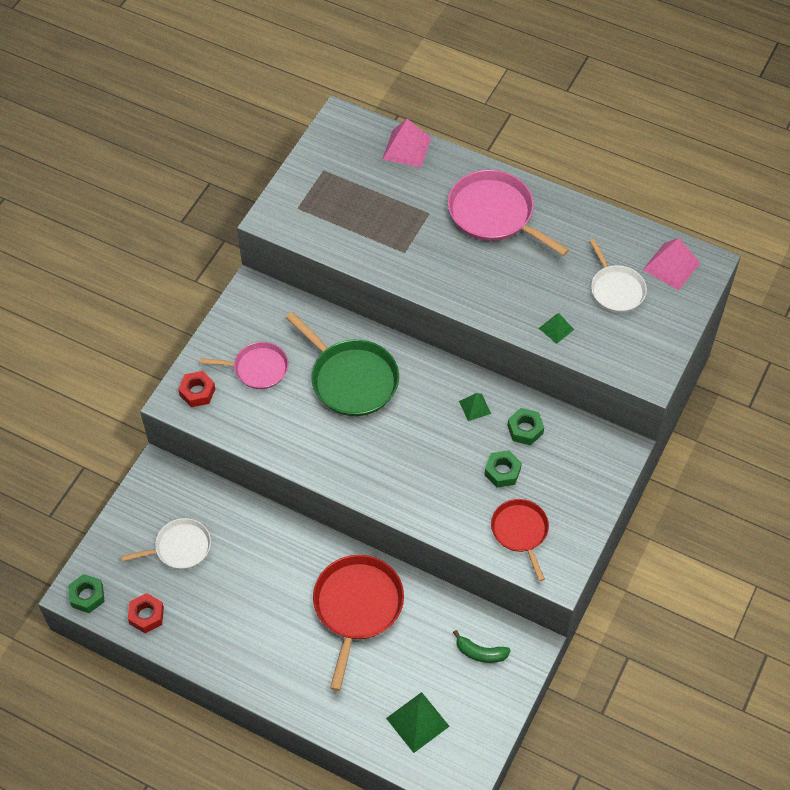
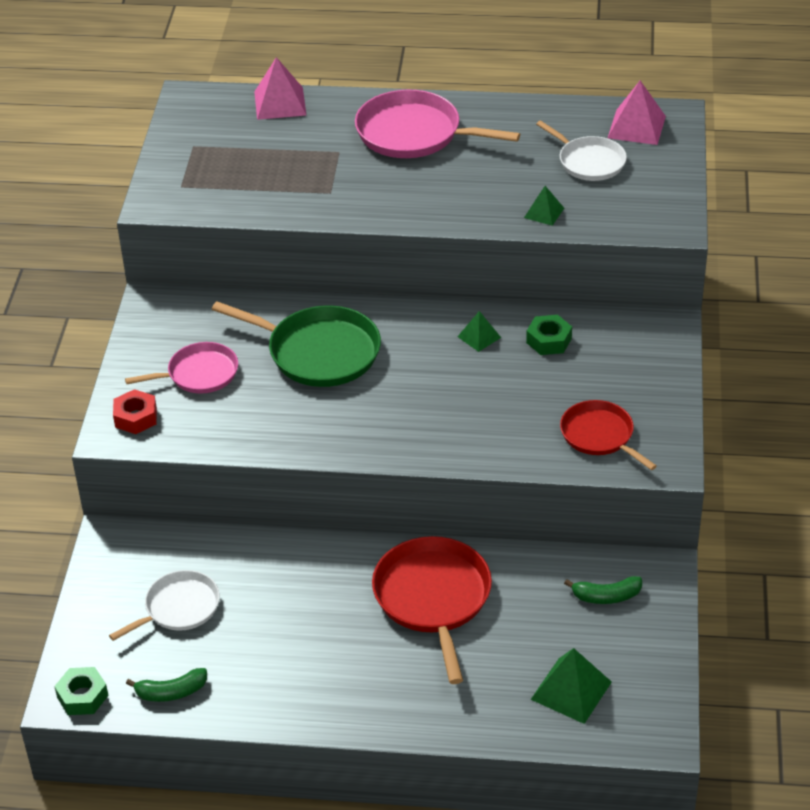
camera: 20 degrees left, 15 degrees down
red nut [128,593,164,633] -> green banana [126,668,207,702]
green nut [484,450,522,488] -> none

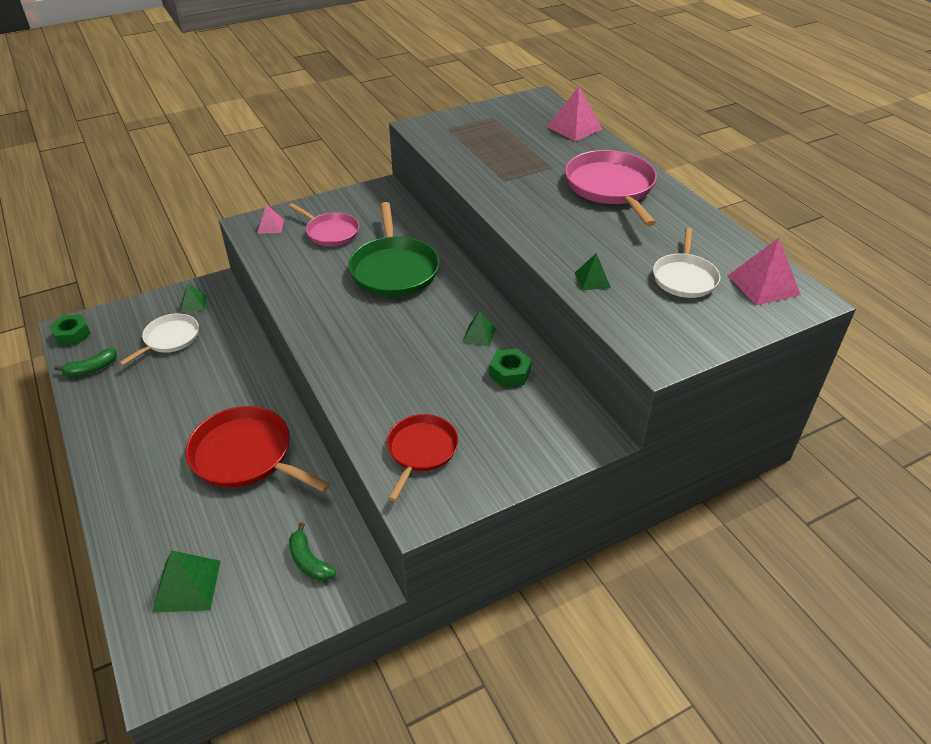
camera: 55 degrees right, 0 degrees up
white pan [109,570,220,641] -> white pan turned 75 degrees counterclockwise [119,313,199,366]
red nut [113,389,157,434] -> pink pyramid [257,204,284,234]
green banana [126,668,207,702] -> green banana turned 75 degrees counterclockwise [54,348,117,377]
red pan [372,536,492,684] -> red pan turned 105 degrees counterclockwise [186,406,330,492]
none -> green pyramid [181,283,206,313]

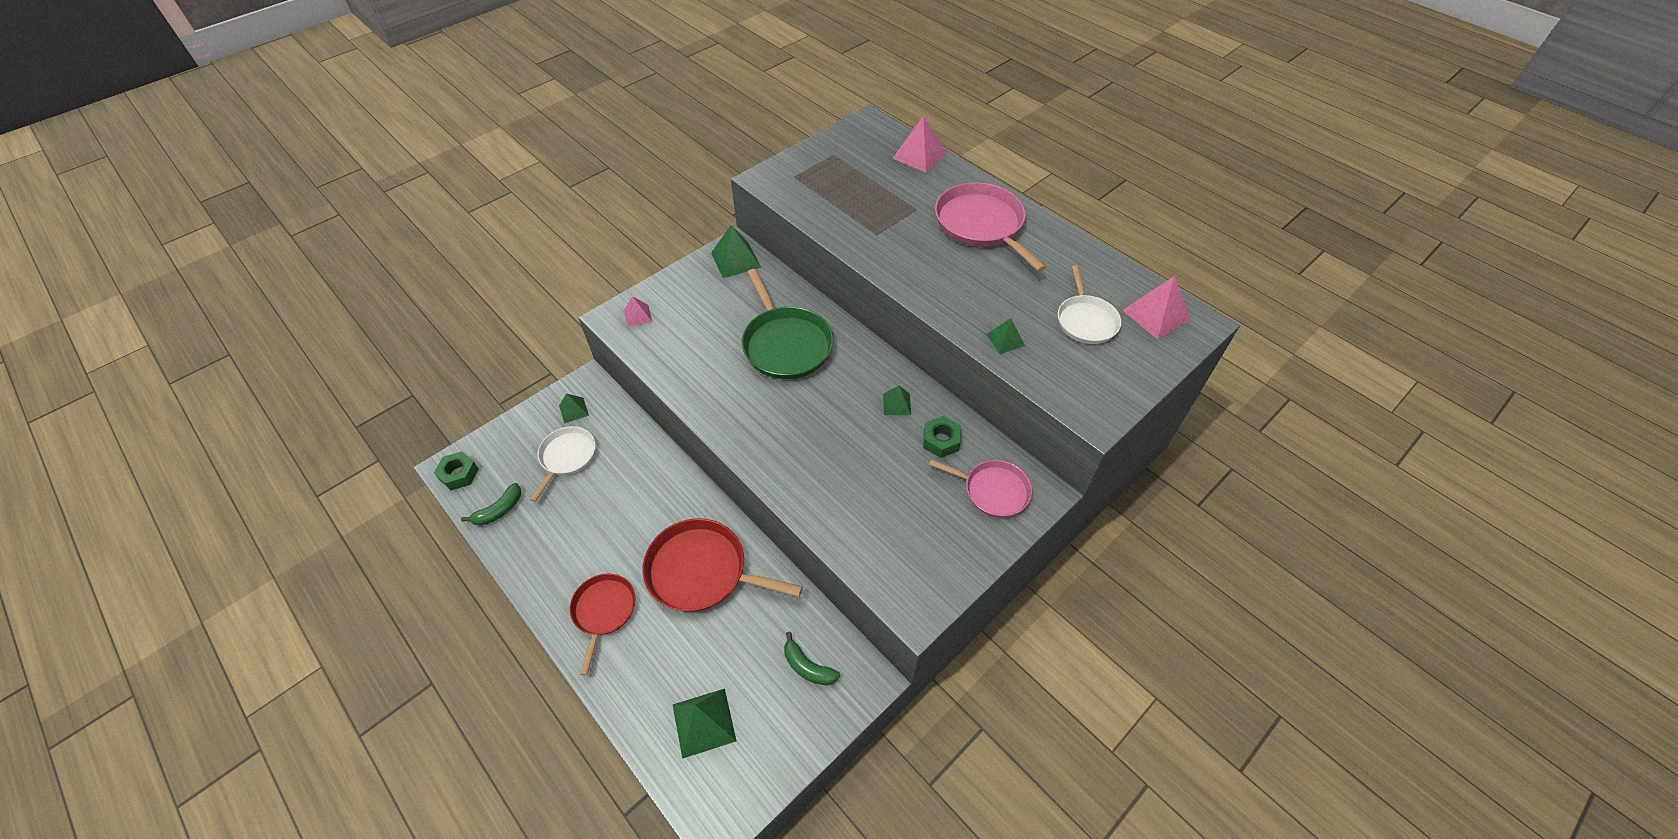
camera: 15 degrees left, 10 degrees up
pink pan [289,203,359,246] -> pink pan moved to [929,459,1032,518]
red pan [387,414,458,501] -> red pan moved to [570,574,636,676]
none -> green pyramid [711,225,761,278]

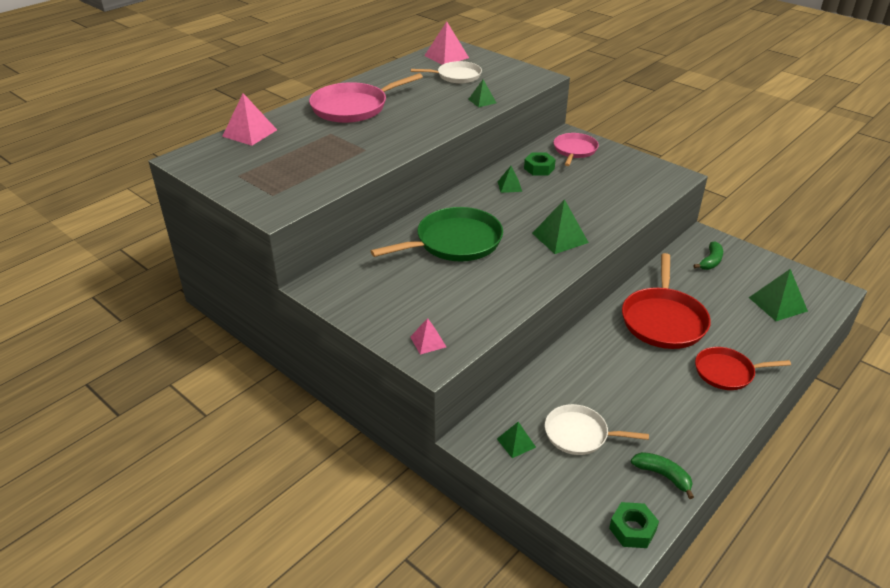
camera: 95 degrees left, 15 degrees down
green pyramid [711,225,761,278] -> green pyramid moved to [532,199,589,254]

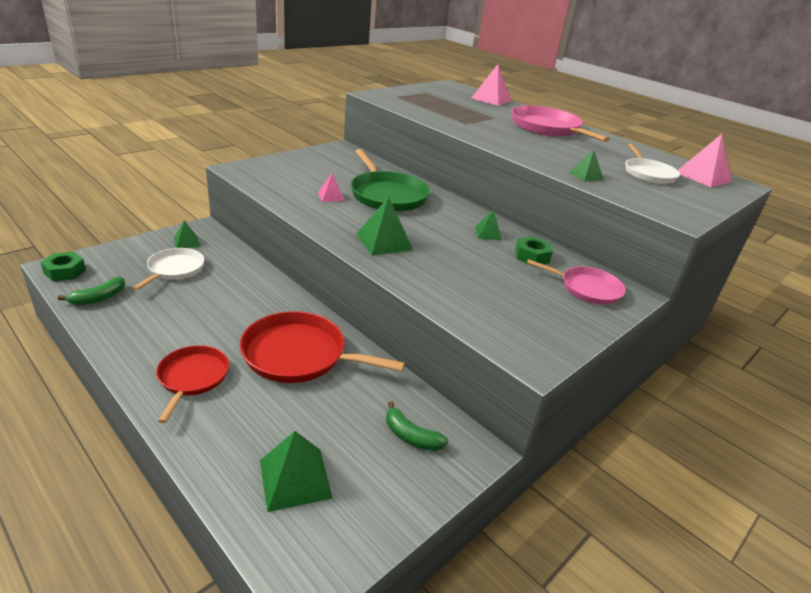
camera: 90 degrees right, 5 degrees down
pink pyramid [410,318,446,355] -> pink pyramid moved to [318,173,345,202]

